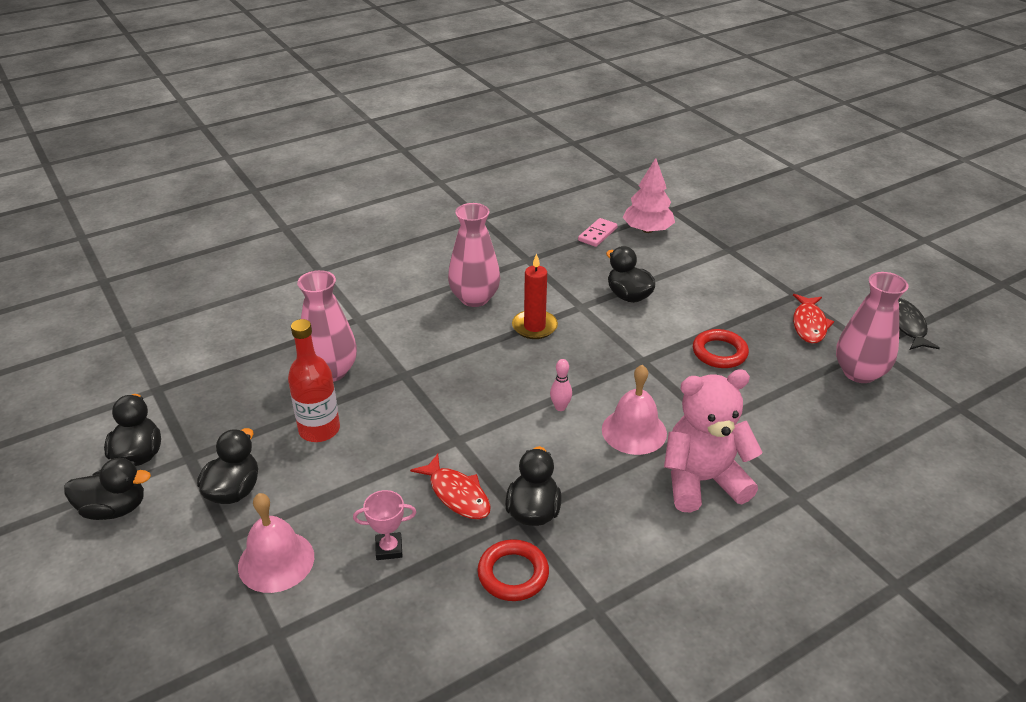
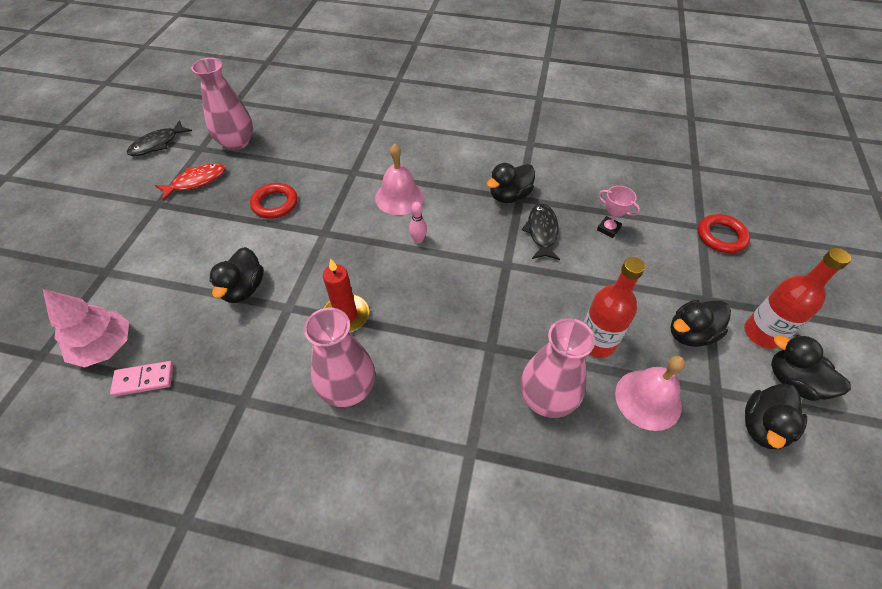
camera: 135 degrees left, 15 degrees up
pink bell [238,493,314,593] -> pink bell moved to [615,356,685,431]
red fish [410,454,491,519] -> black fish [522,204,560,260]
red ring [477,539,549,601] -> red ring moved to [698,214,750,253]
pink teddy bear [664,370,763,513] -> none
none -> red bottle [744,248,851,349]

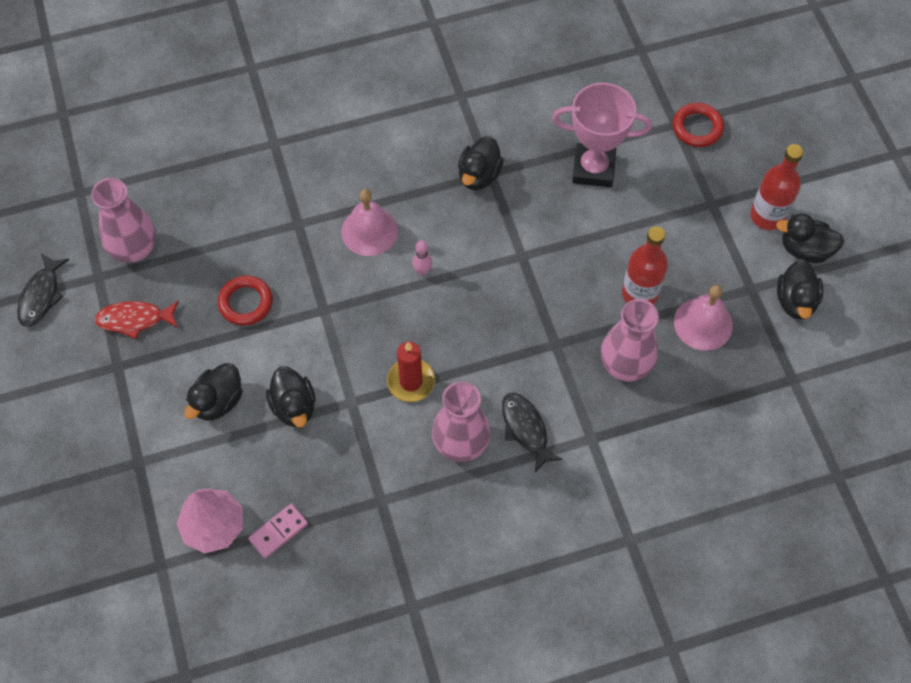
camera: 30 degrees left, 10 degrees up
red fish [155,163,226,201] -> red fish turned 120 degrees counterclockwise [95,300,179,339]
black fish [522,204,560,260] -> black fish moved to [502,393,563,472]
pink trophy [597,186,640,238] -> pink trophy [552,83,652,187], size x2.07
black duck [670,300,731,347] -> black duck moved to [184,363,243,421]

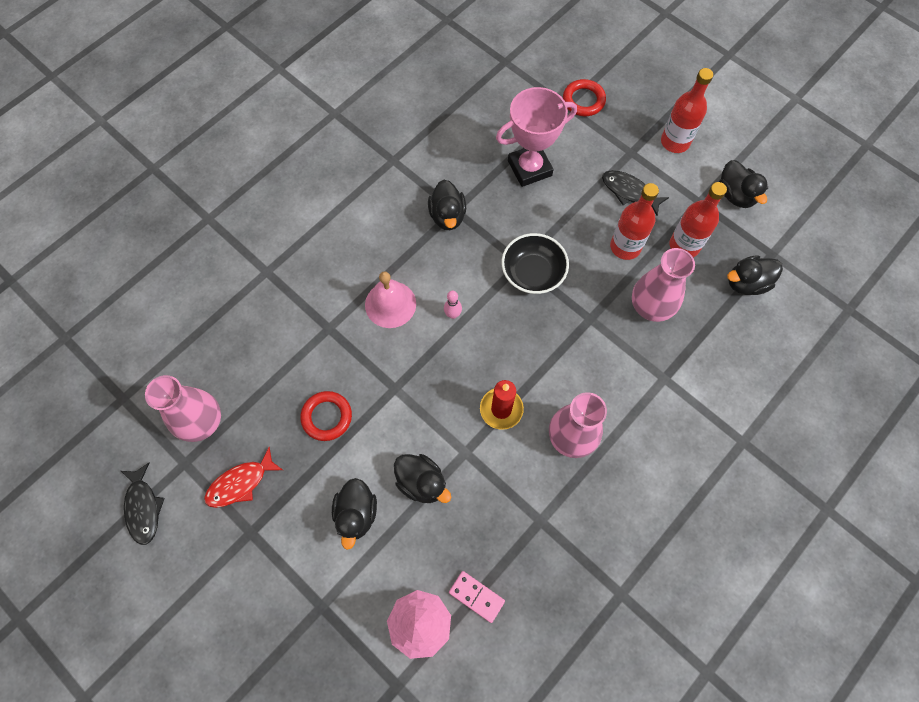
camera: 30 degrees left, 5 degrees up
pink domino [248,504,308,559] -> pink domino turned 75 degrees counterclockwise [449,571,505,623]
black fish [502,393,563,472] -> black fish moved to [602,170,669,216]
pink bell [674,285,733,351] -> red bottle [669,182,727,257]
black duck [776,213,844,263] -> black duck moved to [727,255,783,295]
none -> black bowl [501,233,569,294]

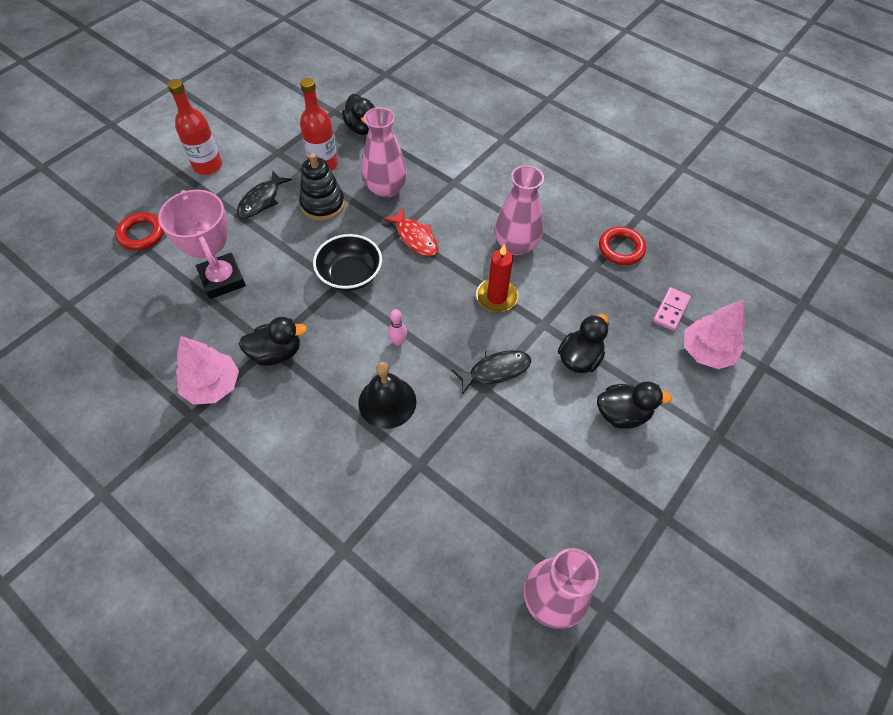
camera: 95 degrees left, 10 degrees down
black fish [121,463,165,545] -> black fish moved to [452,350,531,394]
red fish [204,447,283,508] -> red fish moved to [383,208,438,256]
red ring [300,391,352,441] -> red ring moved to [599,227,646,265]
pink bell [365,271,416,328] -> black bell [358,362,417,429]
red bottle [610,183,659,260] -> black stacking toy [299,153,345,221]
black duck [719,160,768,208] -> none
none -> pink tree [176,336,239,405]

